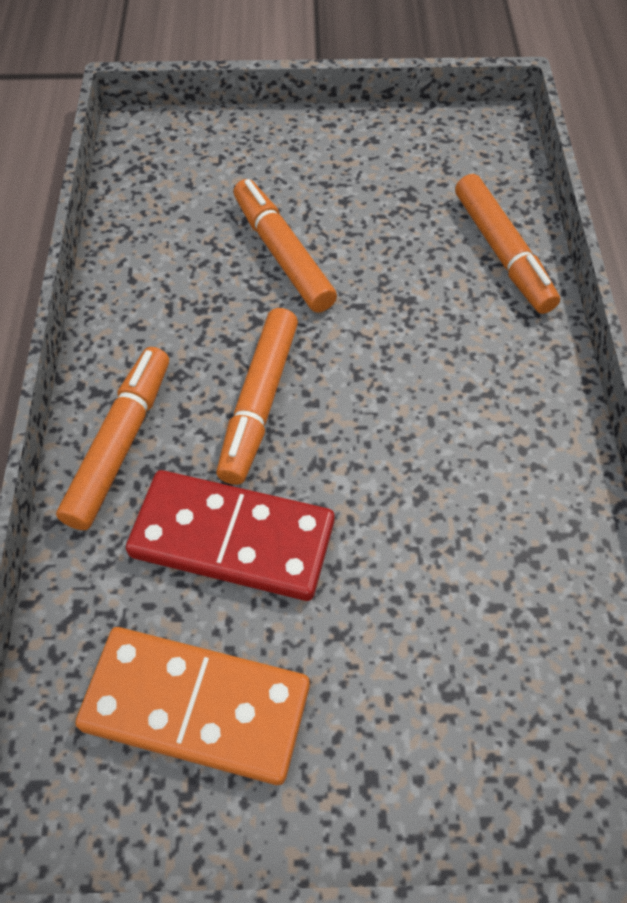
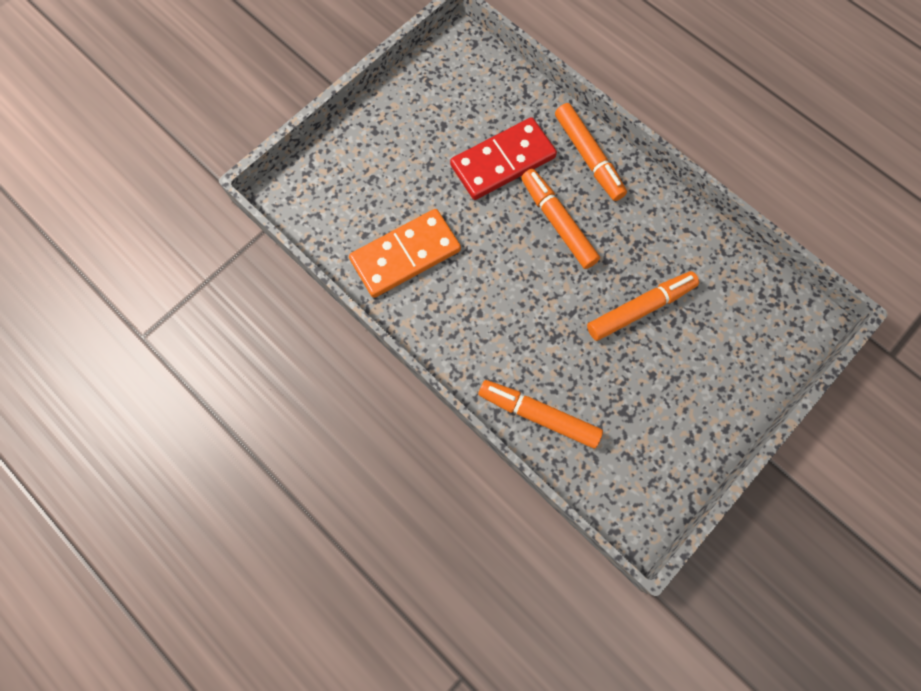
camera: 135 degrees right, 15 degrees up
orange domino [75,627,310,785] -> orange domino moved to [349,209,461,298]
orange marker [234,179,337,312] -> orange marker turned 45 degrees counterclockwise [587,271,699,341]

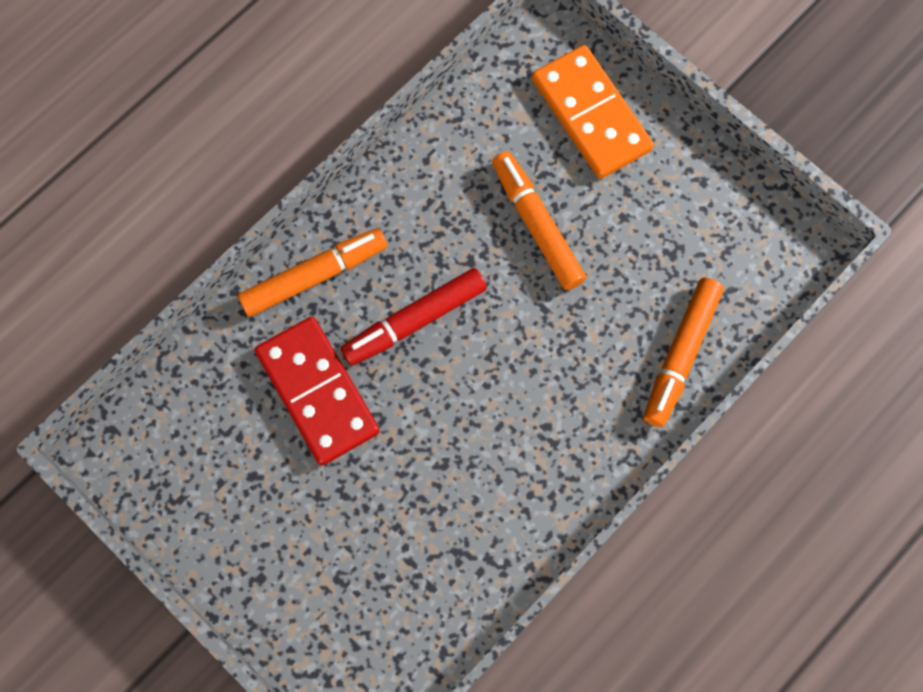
camera: 90 degrees left, 0 degrees up
orange domino [349,209,461,298] -> orange domino moved to [532,45,654,179]
orange marker [521,169,600,269] -> red marker [341,268,487,366]

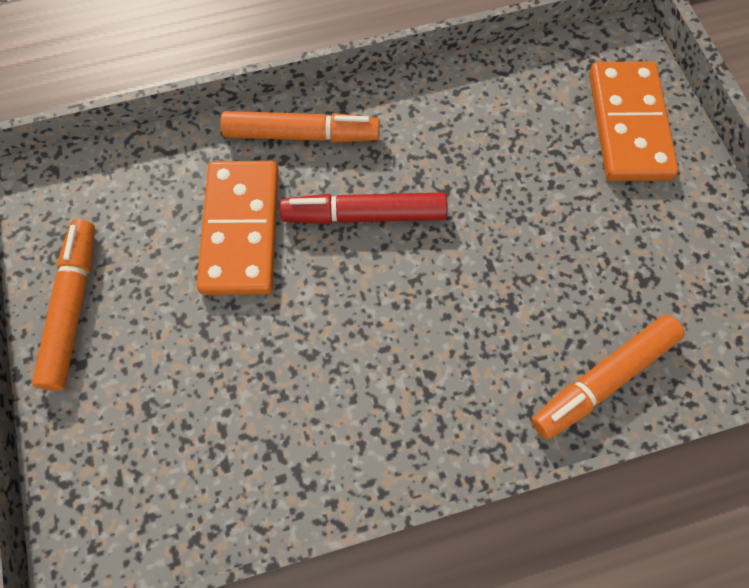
camera: 30 degrees right, 5 degrees down
red domino [255,317,380,466] -> orange domino [196,161,279,295]
orange marker [492,151,586,290] -> orange marker moved to [32,219,95,391]

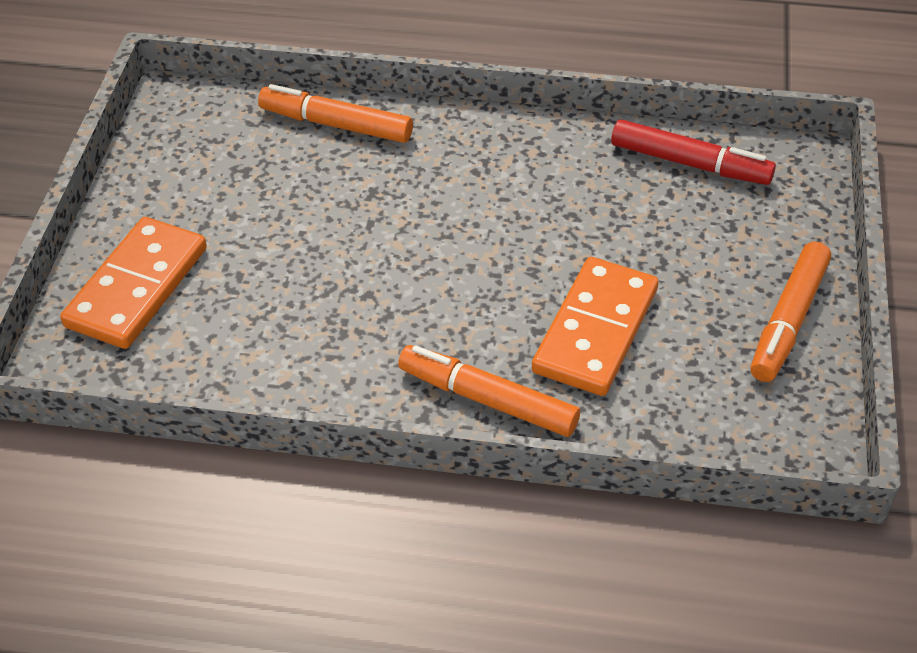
camera: 155 degrees left, 20 degrees down
red marker [280,193,447,224] -> red marker moved to [611,119,776,185]
orange marker [531,315,685,439] -> orange marker turned 150 degrees counterclockwise [258,84,413,143]

